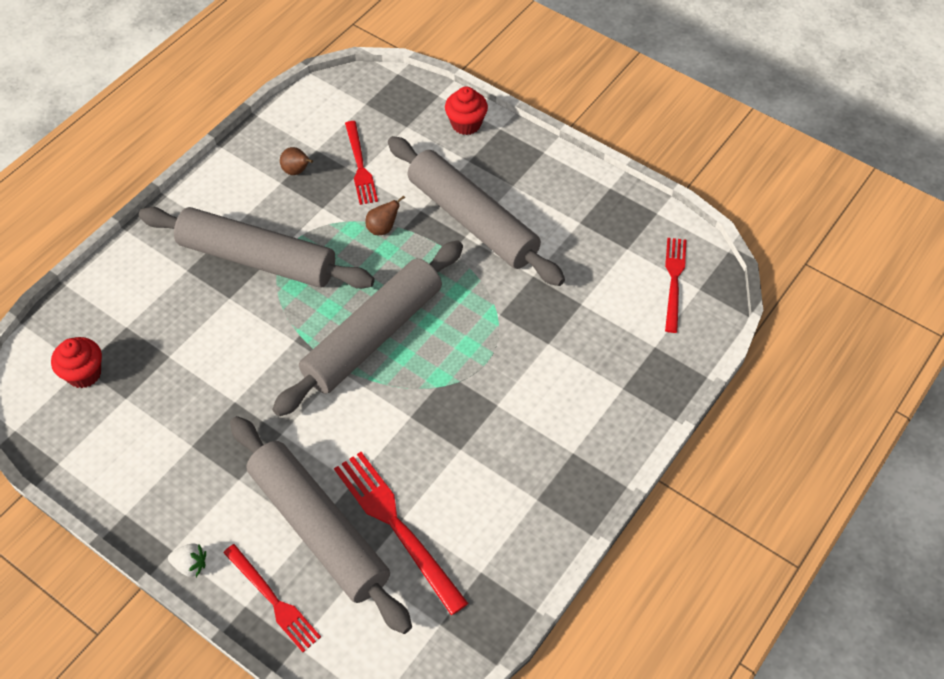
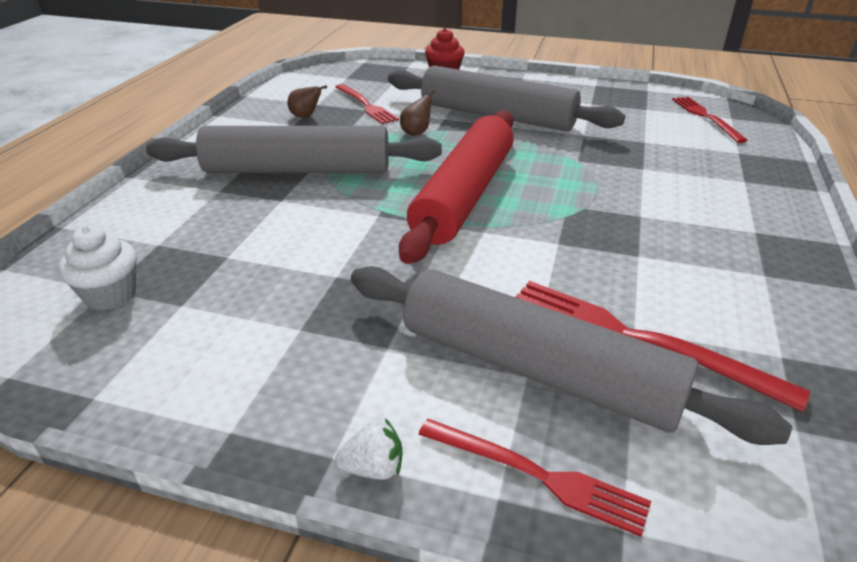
camera: 20 degrees left, 20 degrees down
red cupcake [51,337,102,388] -> white cupcake [58,225,137,310]
grey rolling pin [272,240,463,416] -> red rolling pin [399,110,514,264]

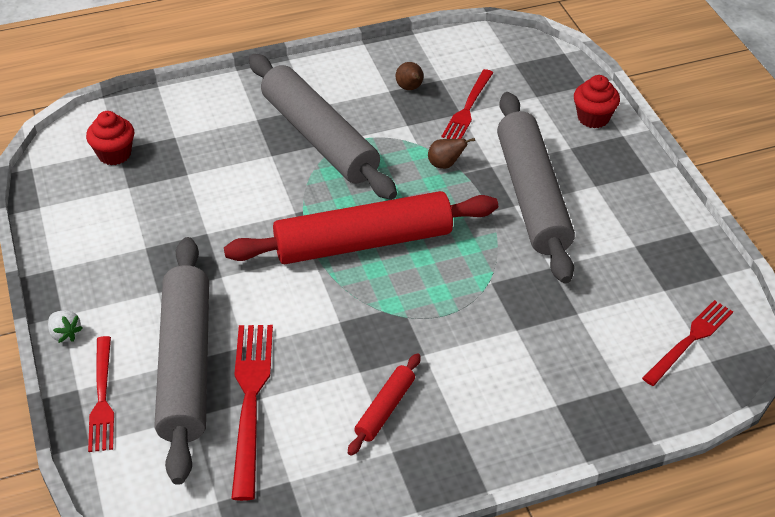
camera: 55 degrees right, 10 degrees up
white cupcake [58,225,137,310] -> red cupcake [86,111,134,165]
none -> red rolling pin [348,353,421,456]

